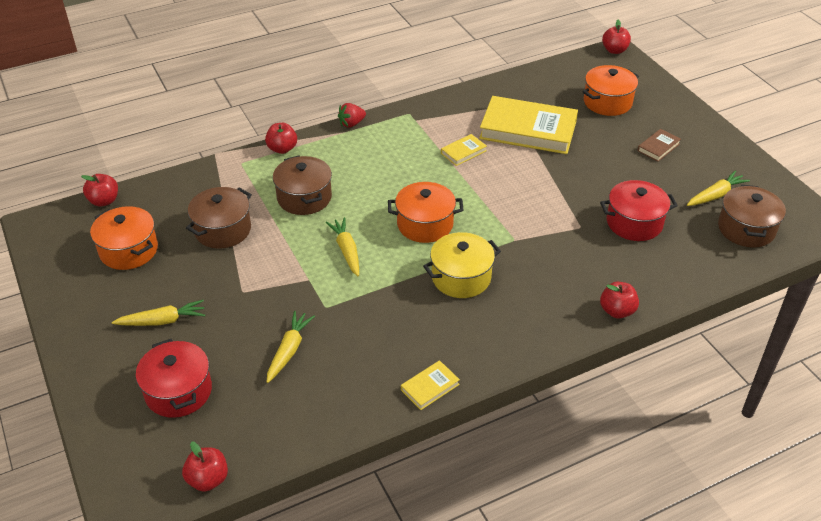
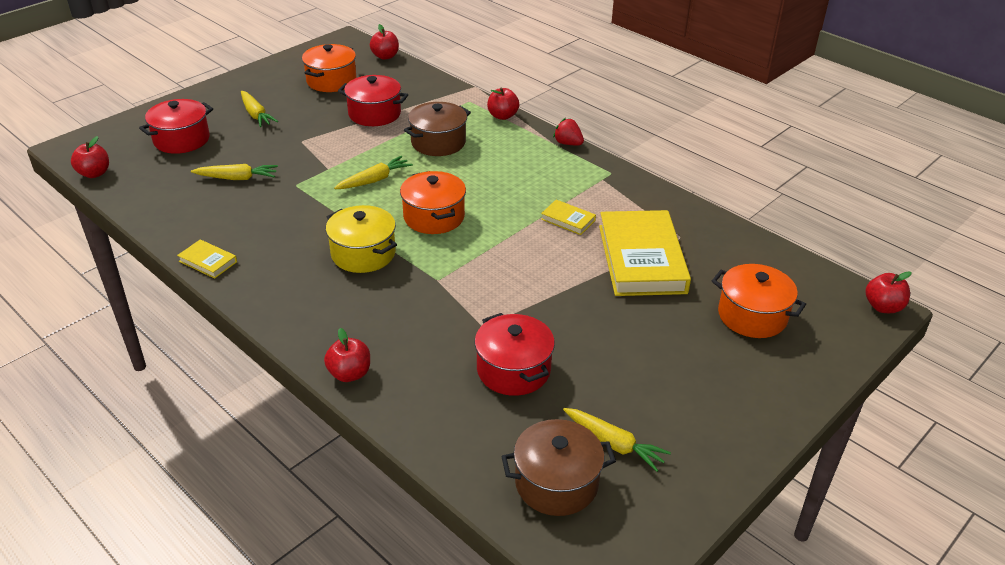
camera: 70 degrees right, 5 degrees down
brown pot [186,187,252,249] -> red pot [338,75,408,126]
brown book [637,129,681,162] -> none

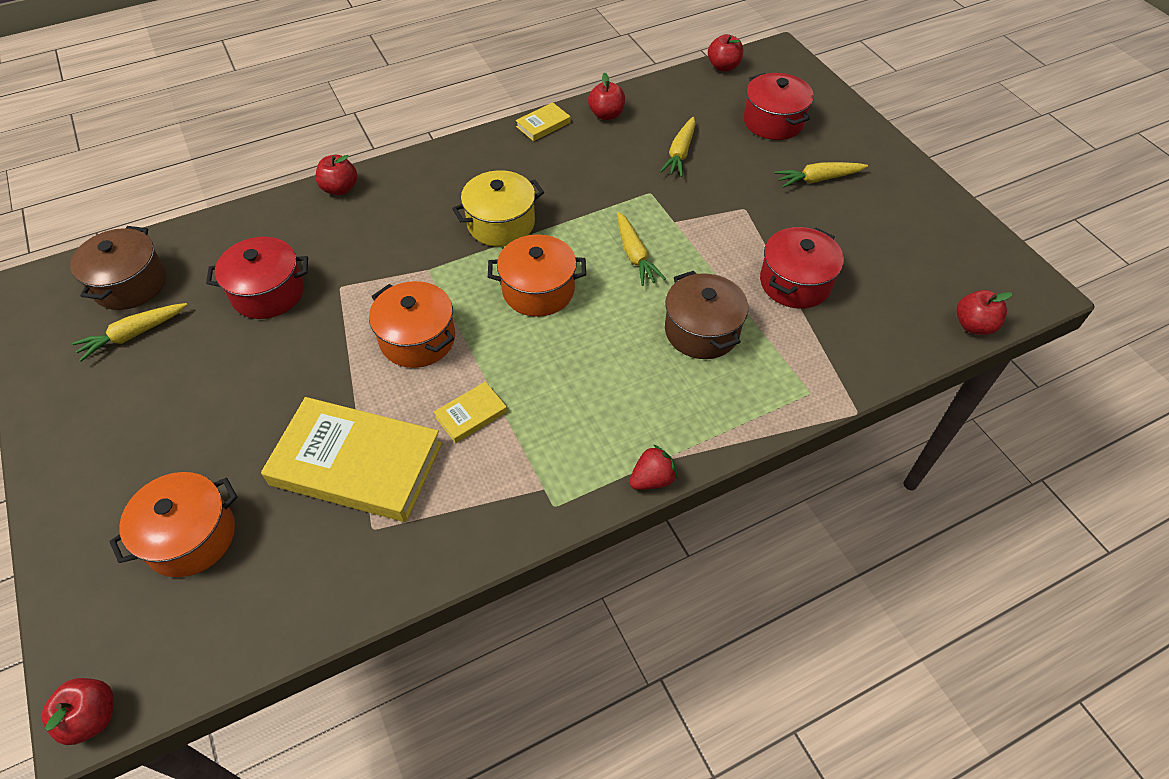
camera: 110 degrees right, 15 degrees up
orange pot [302,44,356,92] -> orange pot moved to [369,281,455,368]
red apple [487,88,519,120] -> red apple moved to [588,72,625,120]

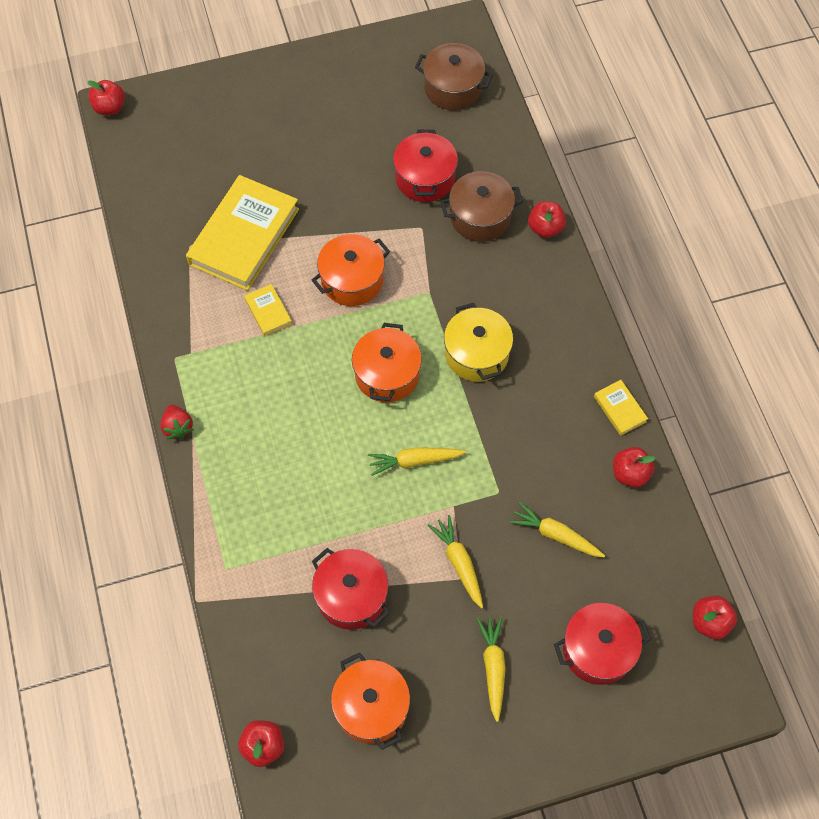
camera: 100 degrees right, 10 degrees up
yellow carrot [72,303,187,362] -> yellow carrot moved to [428,515,483,608]
orange pot [109,472,238,577] -> orange pot moved to [331,653,410,750]
brown pot [665,271,748,359] -> brown pot moved to [440,171,523,242]

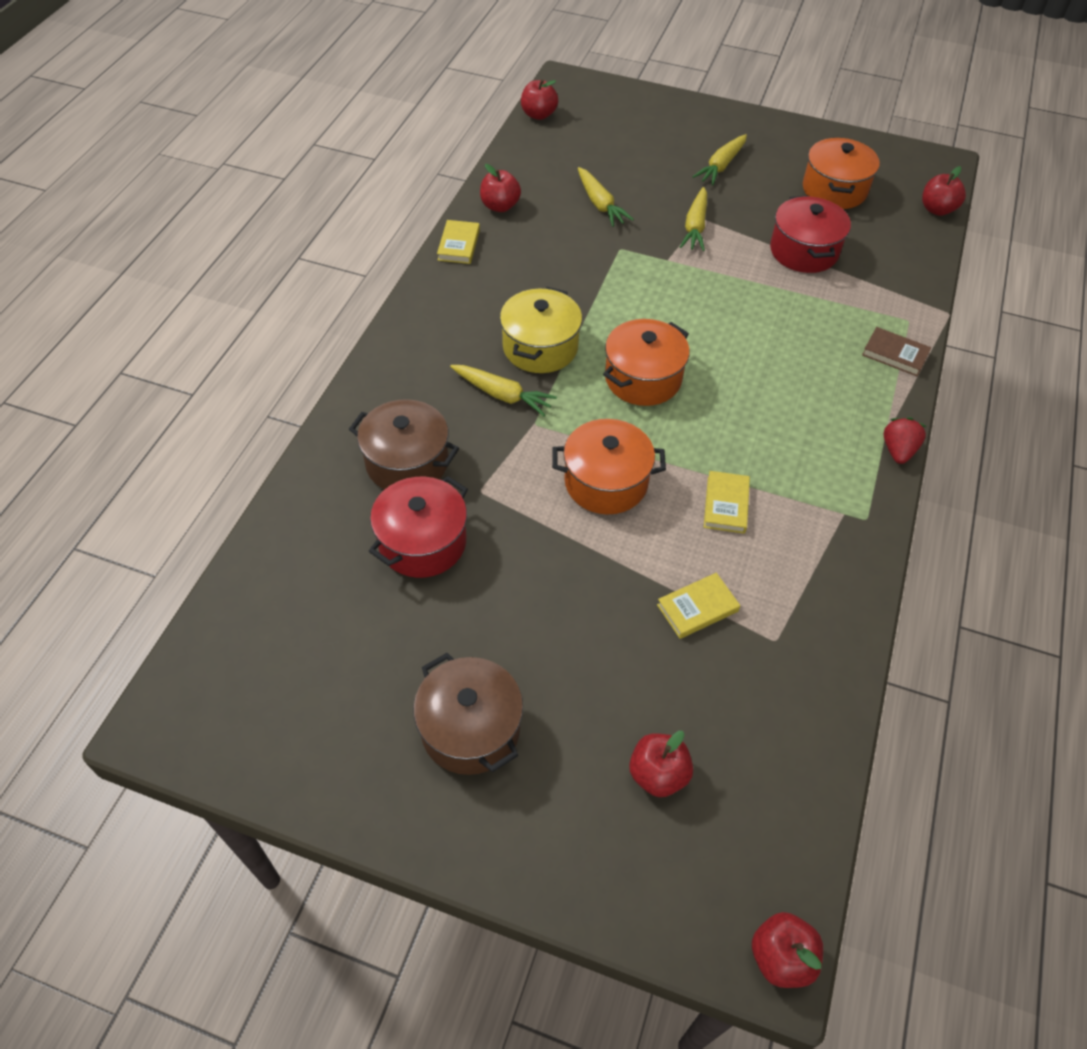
camera: 145 degrees left, 10 degrees down
yellow book [186,175,299,291] -> yellow book [657,573,740,639], size x0.44
yellow carrot [368,447,466,476] -> yellow carrot moved to [450,365,557,416]
brown pot [415,43,493,110] -> brown pot moved to [413,653,523,775]
red apple [528,201,566,238] -> red apple moved to [629,731,693,797]
red pot [554,603,651,685] -> none
none -> brown book [862,327,931,376]

